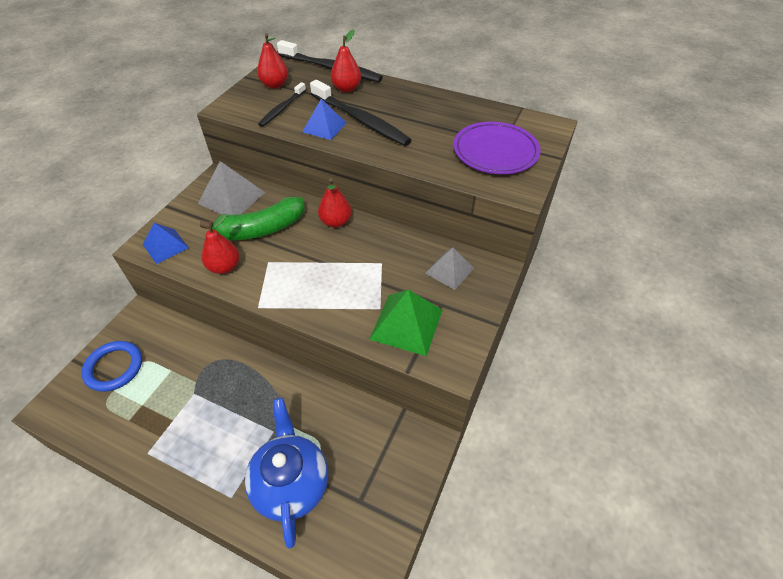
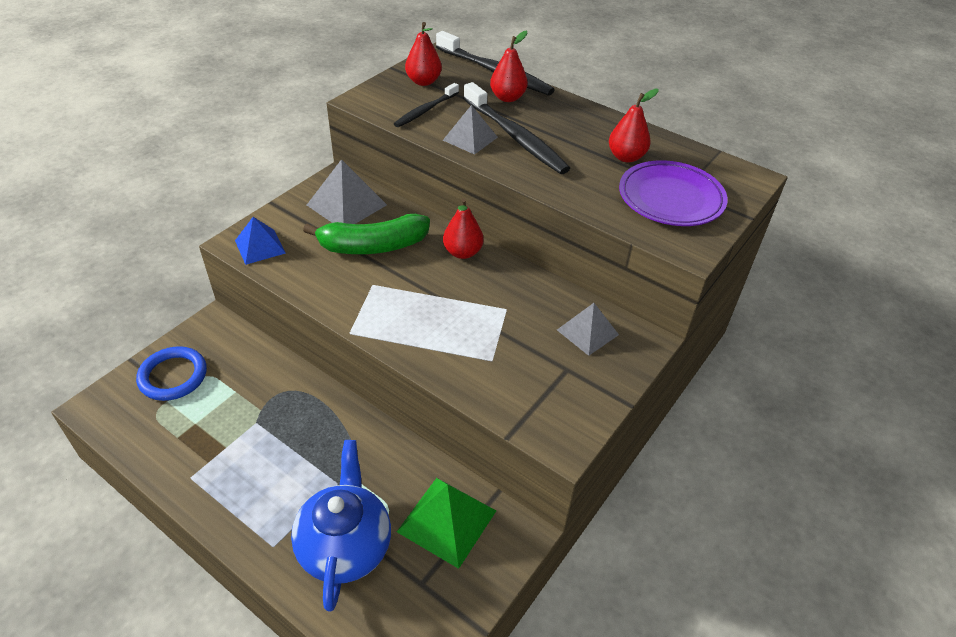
camera: 10 degrees right, 5 degrees down
red pear [202,214,239,274] -> red pear moved to [609,89,658,163]
blue pyramid [302,99,346,140] -> grey pyramid [443,105,498,155]
green pyramid [369,290,442,356] -> green pyramid moved to [397,478,496,569]

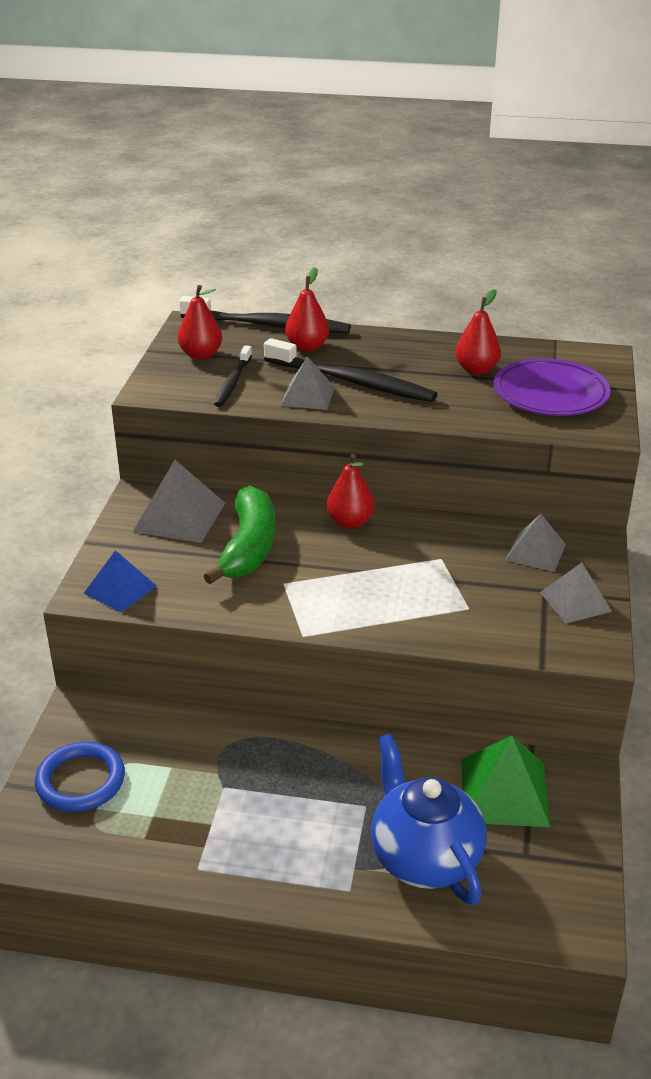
camera: 25 degrees left, 10 degrees down
green banana [303,214,430,254] -> green banana turned 45 degrees counterclockwise [204,485,276,584]
none -> grey pyramid [540,563,612,623]

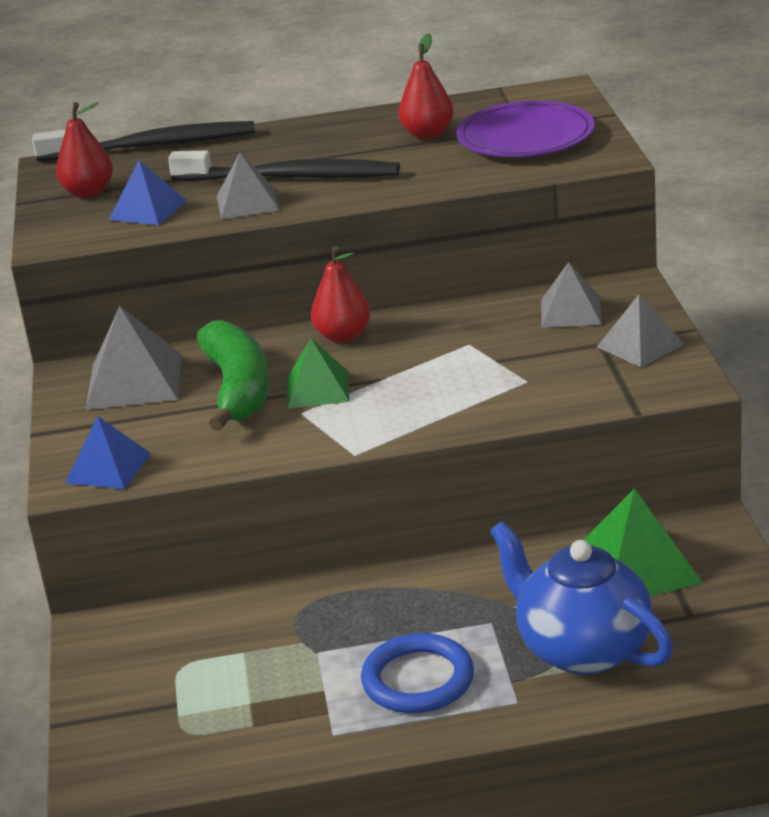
camera: 15 degrees left, 5 degrees down
blue ring [35,742,125,812] -> blue ring moved to [361,633,474,713]
black toothbrush [214,345,252,407] -> blue pyramid [109,160,187,225]
red pear [285,267,329,352] -> none
none -> green pyramid [287,339,350,409]

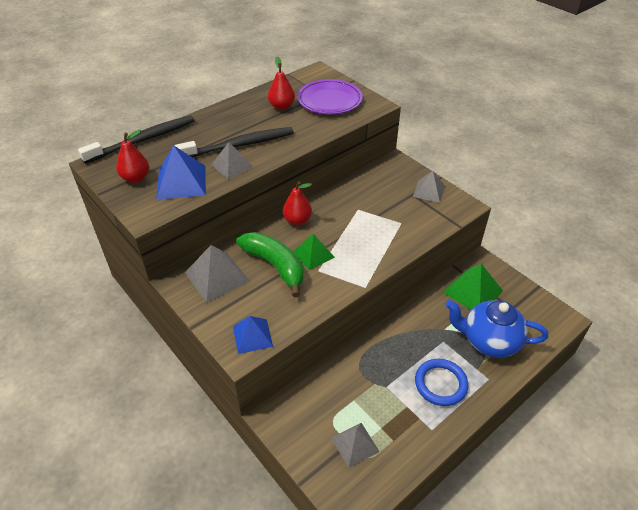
camera: 35 degrees left, 15 degrees up
blue pyramid [109,160,187,225] -> blue pyramid [156,145,206,200], size x1.51
grey pyramid [541,262,602,328] -> grey pyramid moved to [331,423,380,468]

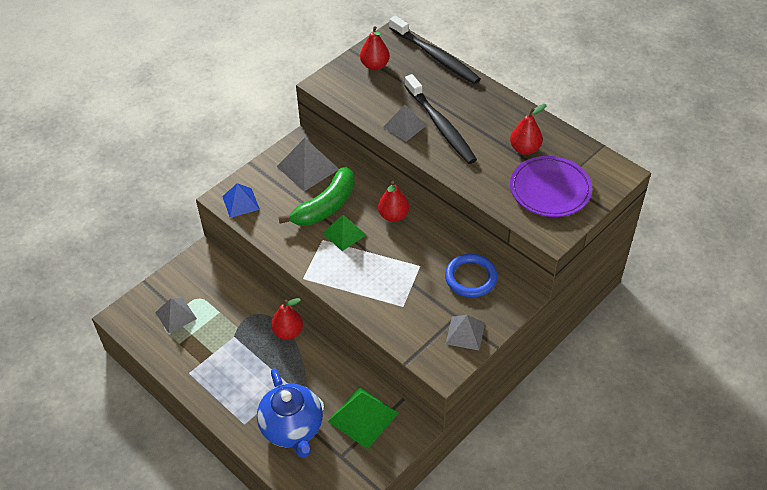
camera: 85 degrees right, 5 degrees up
blue pyramid [156,145,206,200] -> none
blue ring [415,359,468,406] -> blue ring moved to [445,254,498,297]
blue teapot [445,300,548,358] -> blue teapot turned 150 degrees clockwise [257,368,323,458]
none -> red pear [271,298,303,340]

